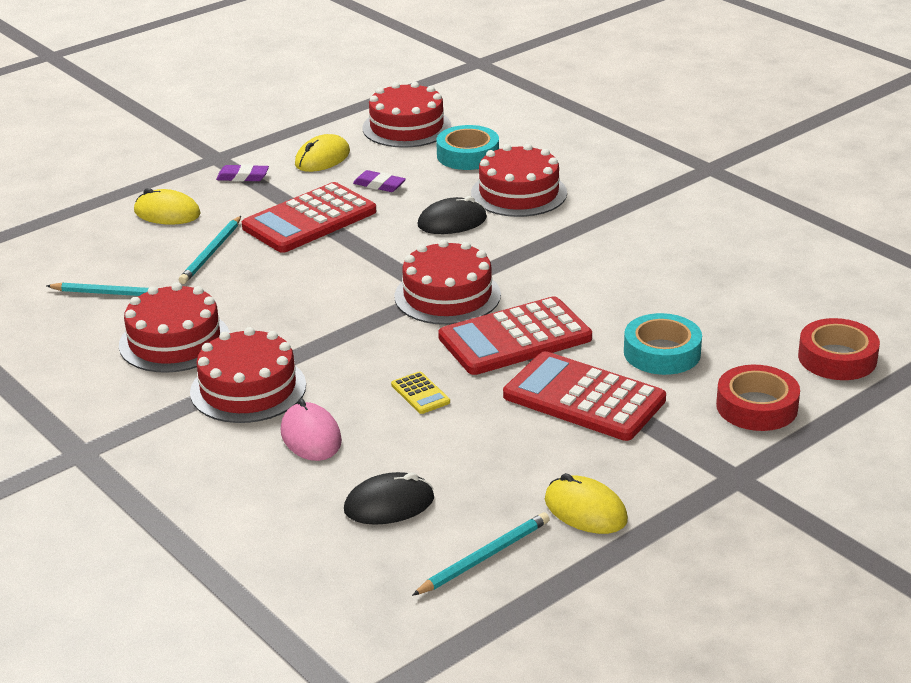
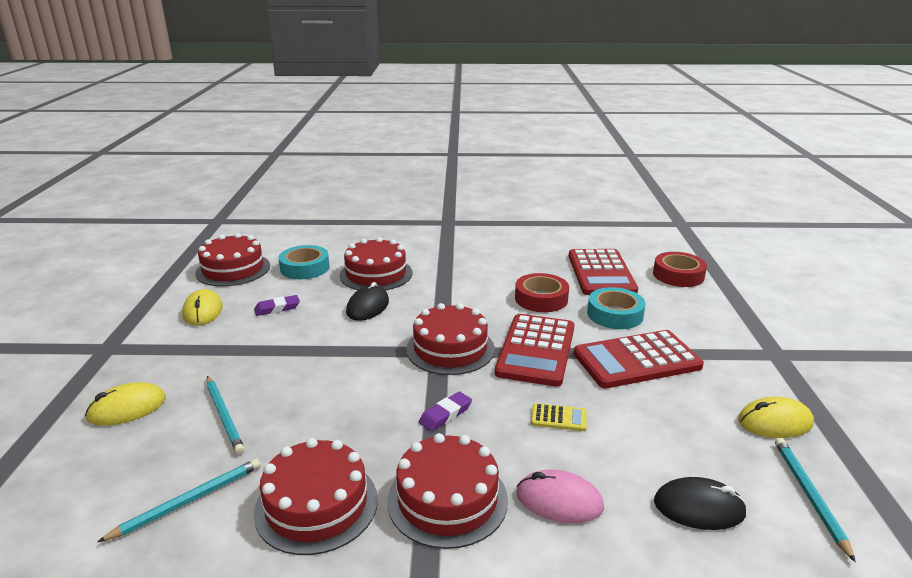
camera: 50 degrees left, 5 degrees down
purple eraser [216,164,269,182] -> purple eraser moved to [419,391,472,431]
red calculator [242,182,376,253] -> red calculator moved to [569,249,638,295]
black mouse [344,472,434,525] -> black mouse turned 75 degrees clockwise [654,477,747,530]
red tape [716,365,800,431] -> red tape moved to [515,273,569,312]

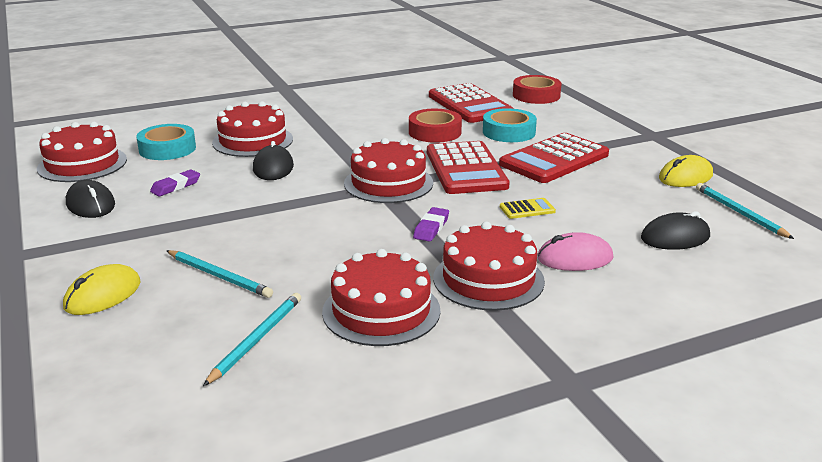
camera: 25 degrees left, 0 degrees up
yellow mouse [182,289,223,326] -> black mouse [66,180,115,218]

